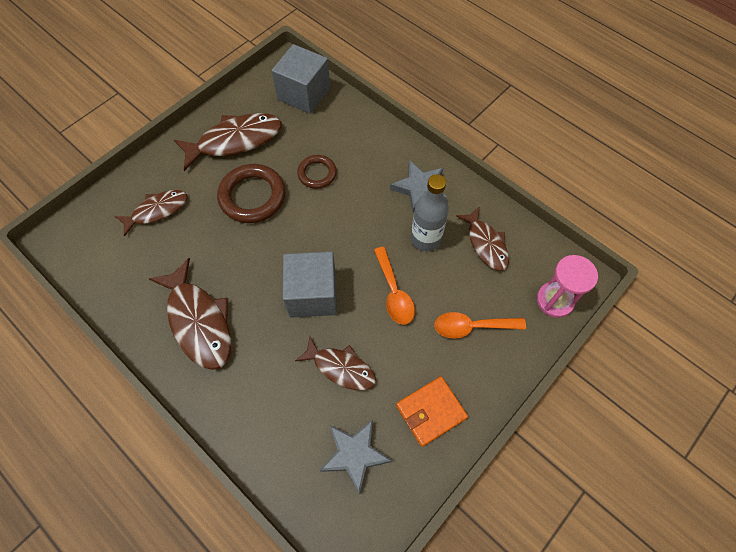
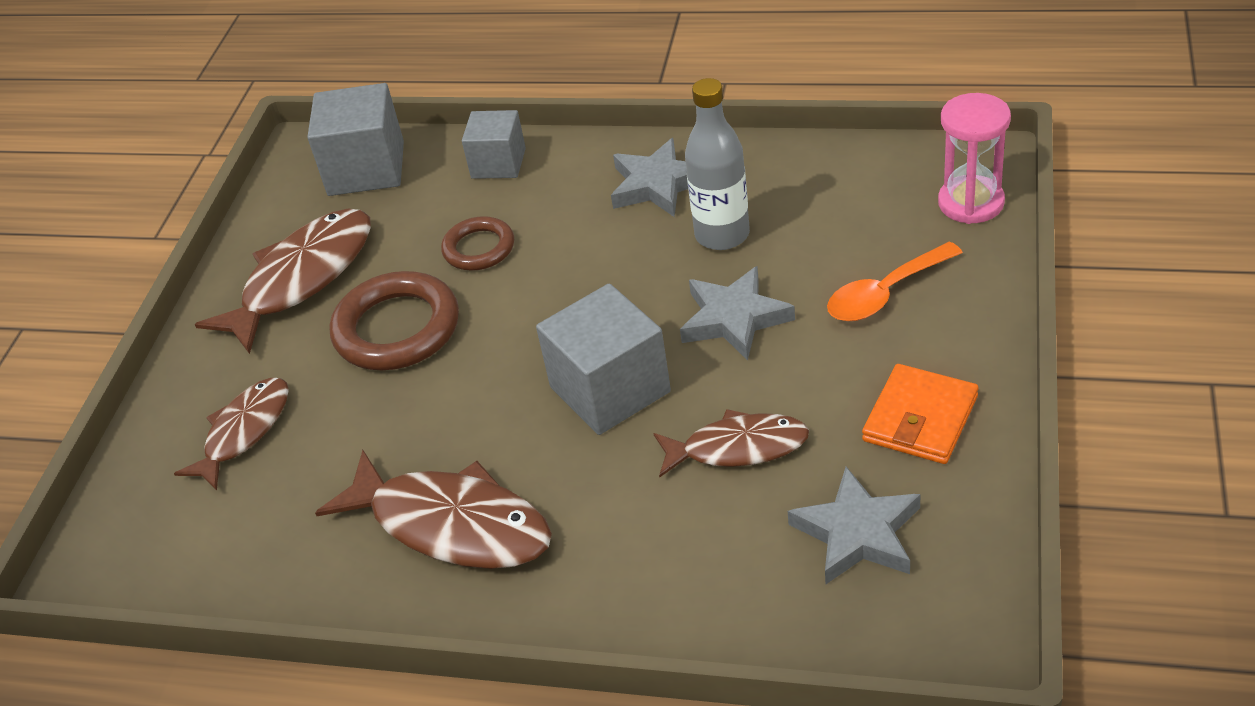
camera: 25 degrees left, 20 degrees down
orange spoon [374,247,415,325] -> grey star [680,266,795,361]
brown fish [456,207,509,271] -> none
none -> grey cube [462,110,526,179]

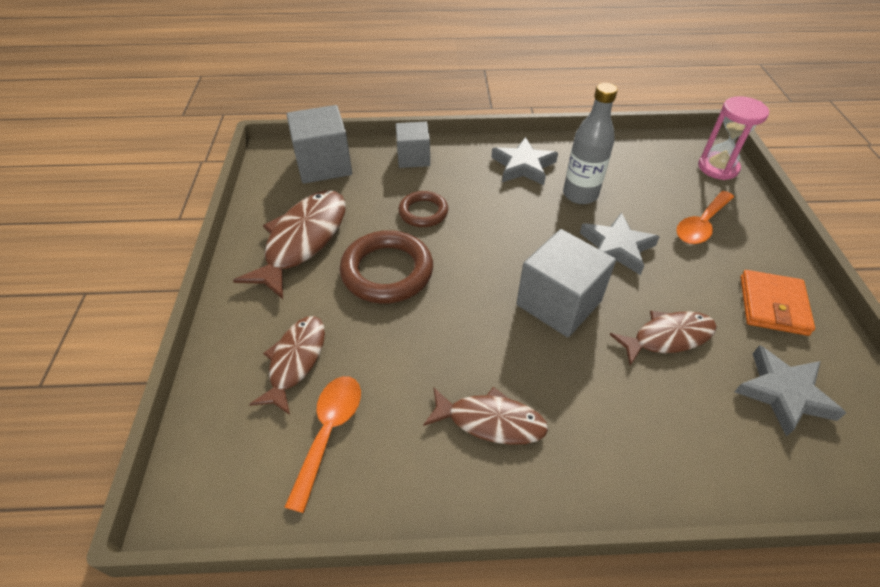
camera: 20 degrees left, 5 degrees up
brown fish [315,450,552,569] -> brown fish [423,387,548,445], size x0.64
none -> orange spoon [285,376,361,513]

